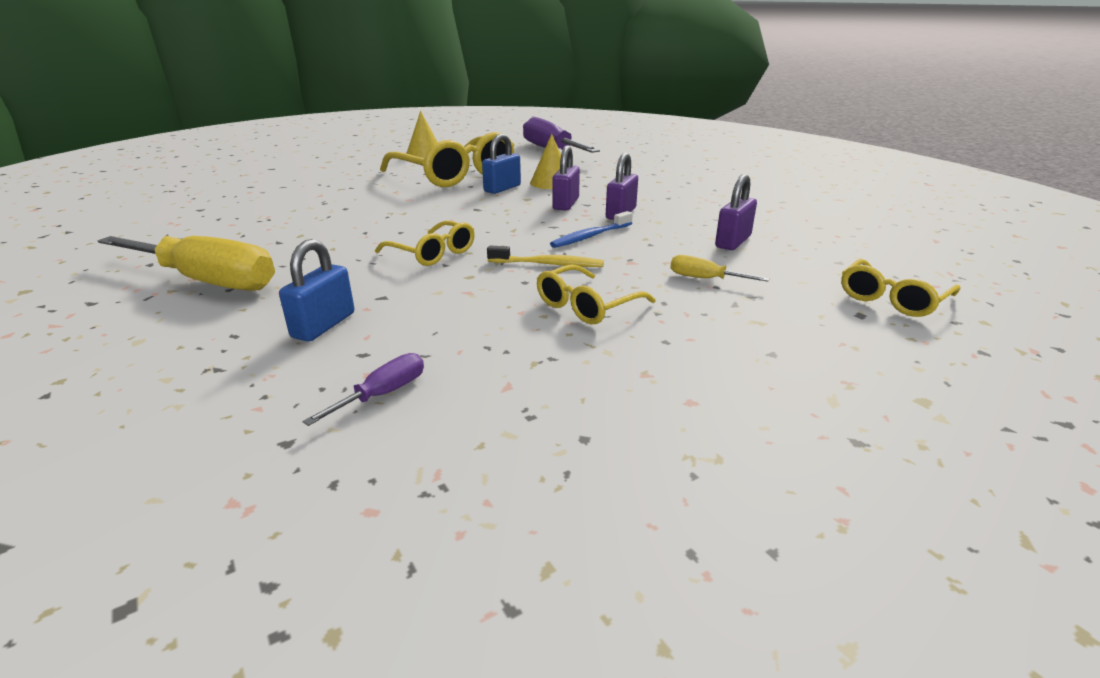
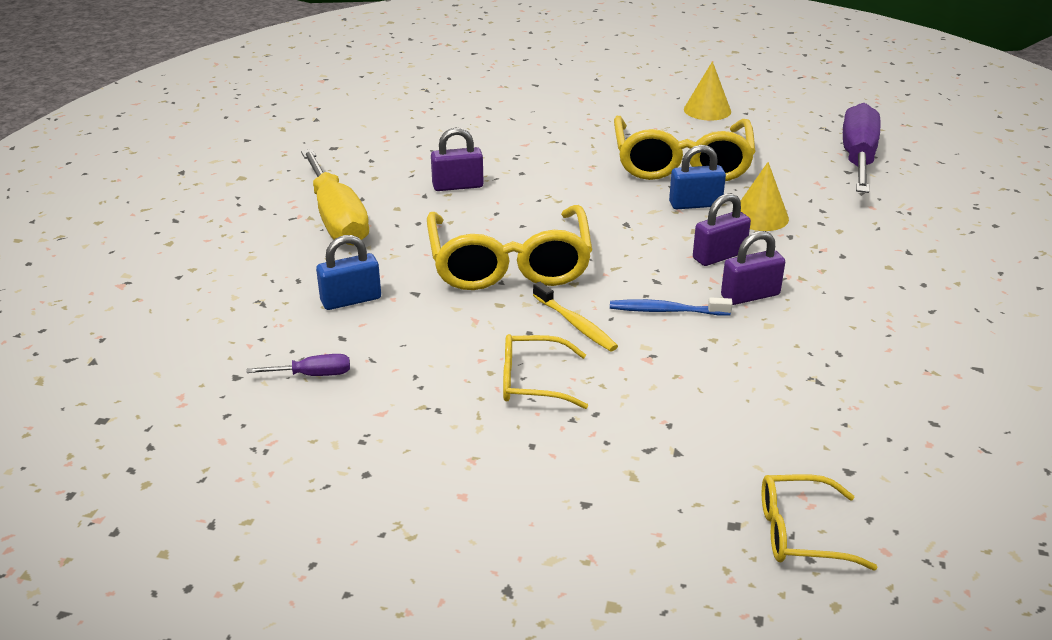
camera: 45 degrees right, 5 degrees up
yellow glasses [375,221,475,266] -> yellow glasses [427,205,592,290], size x1.95
yellow screwdriver [670,255,770,282] -> none
purple padlock [715,174,757,250] -> purple padlock moved to [431,127,484,191]

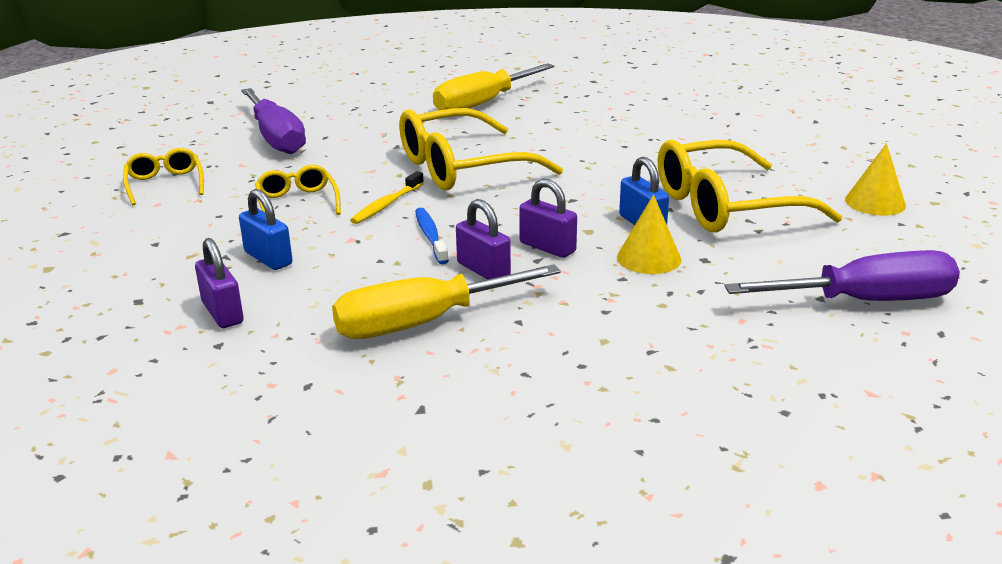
camera: 70 degrees right, 5 degrees down
purple screwdriver [246,354,350,376] -> purple screwdriver [241,88,306,154], size x2.29
blue padlock [316,235,381,310] -> blue padlock moved to [239,189,293,270]
purple padlock [431,127,484,191] -> purple padlock moved to [195,238,244,328]
yellow glasses [762,474,878,571] -> yellow glasses moved to [123,148,204,205]
none -> yellow screwdriver [332,264,561,339]

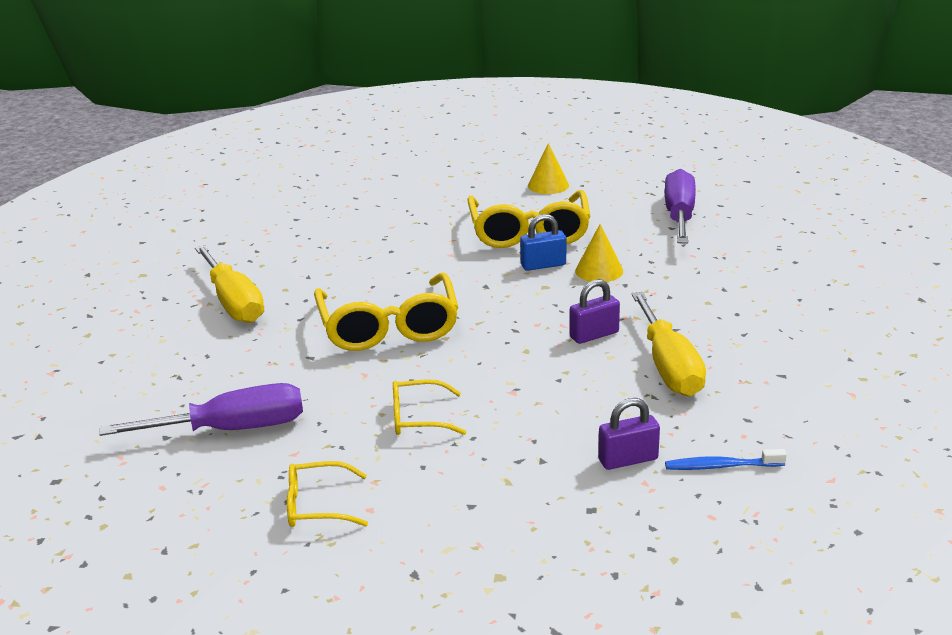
camera: 75 degrees left, 0 degrees up
blue padlock [239,189,293,270] -> none
yellow toothbrush [350,171,424,224] -> none
blue toothbrush [415,208,449,264] -> blue toothbrush moved to [665,449,787,470]
purple padlock [519,179,577,258] -> none

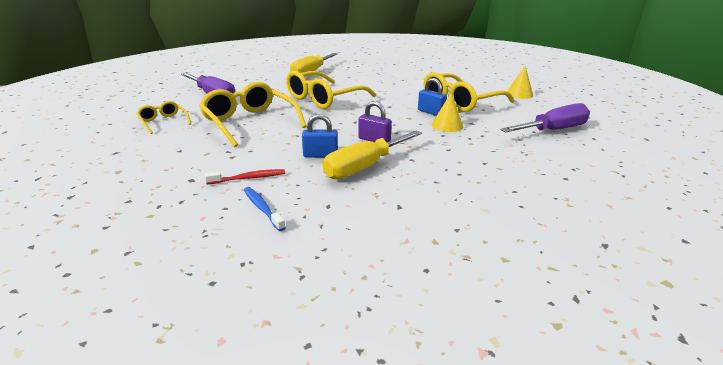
camera: 55 degrees right, 0 degrees up
yellow glasses [393,379,466,435] -> yellow glasses [199,82,307,147], size x1.95
purple padlock [598,398,660,470] -> red toothbrush [205,169,285,184]
none -> blue padlock [302,114,338,157]

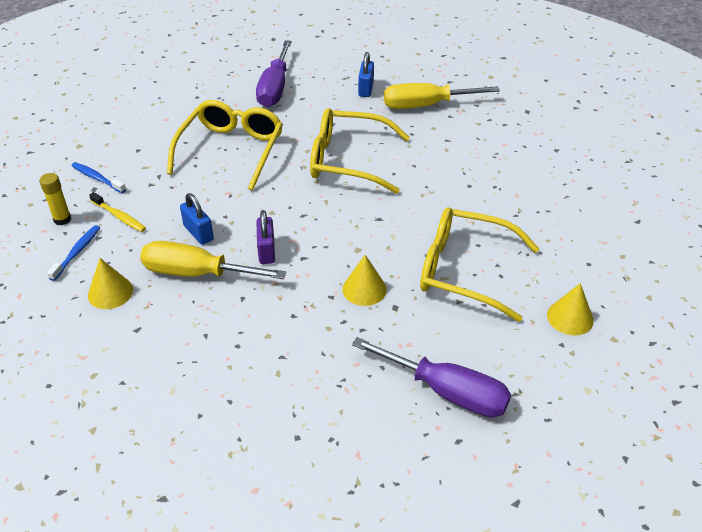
camera: 55 degrees right, 15 degrees up
yellow glasses [136,101,191,134] -> none
red toothbrush [205,169,285,184] -> yellow toothbrush [89,192,146,232]
blue padlock [418,78,447,116] -> blue padlock moved to [358,52,374,97]
none -> yellow glue stick [39,173,71,225]
none -> blue toothbrush [71,162,126,193]
none -> yellow cone [88,258,133,309]

